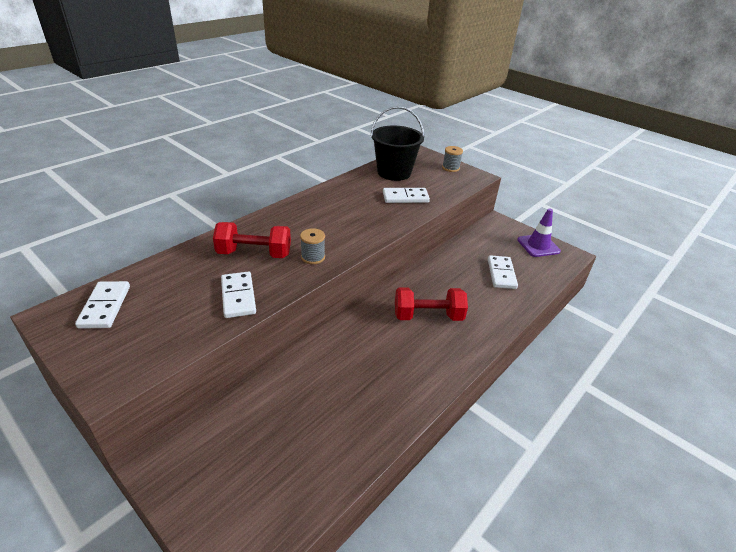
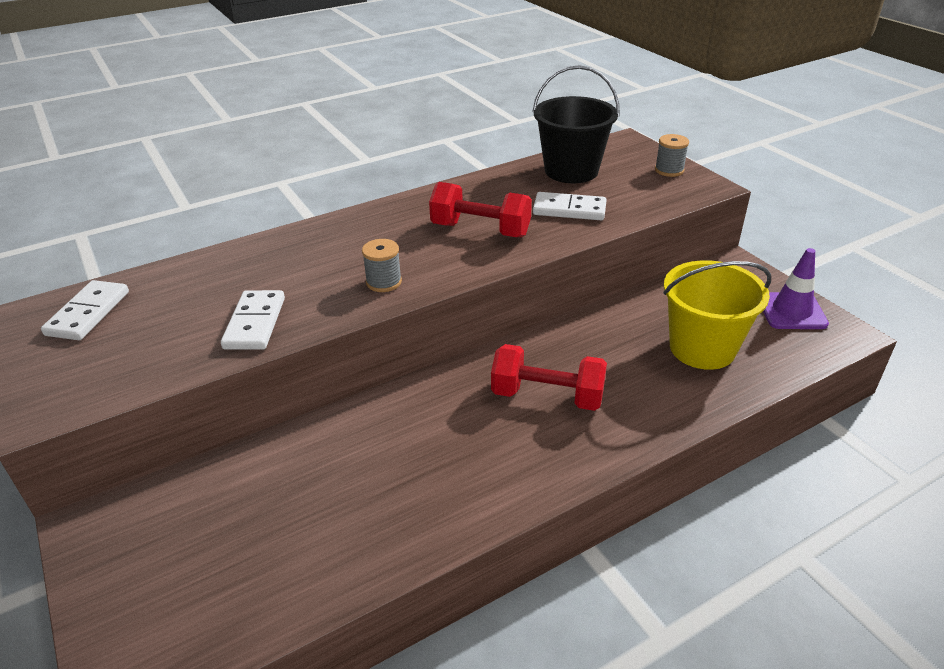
camera: 20 degrees right, 0 degrees up
red dumbbell [213,222,291,258] -> red dumbbell moved to [429,182,532,237]
white domino [488,255,518,289] -> yellow bucket [663,260,771,370]

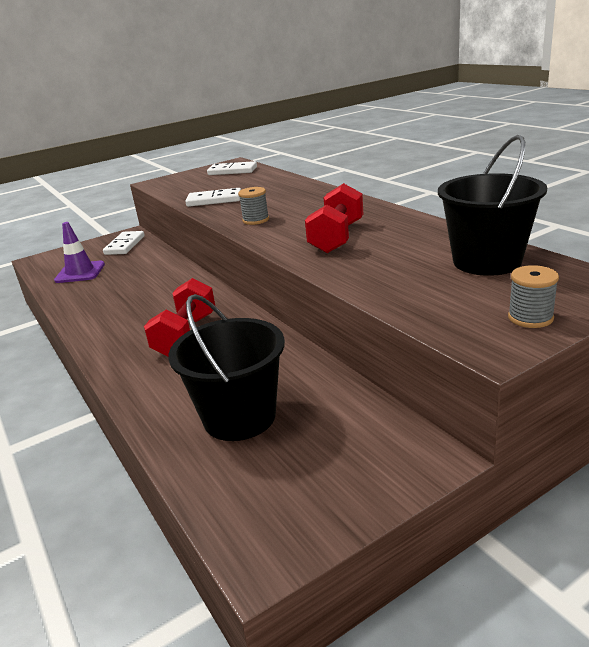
camera: 90 degrees right, 10 degrees down
white domino [533,192,607,220] -> white domino moved to [103,231,145,255]
yellow bucket [663,260,771,370] -> black bucket [168,294,285,441]
purple traffic cone [763,248,829,329] -> purple traffic cone moved to [54,222,105,283]

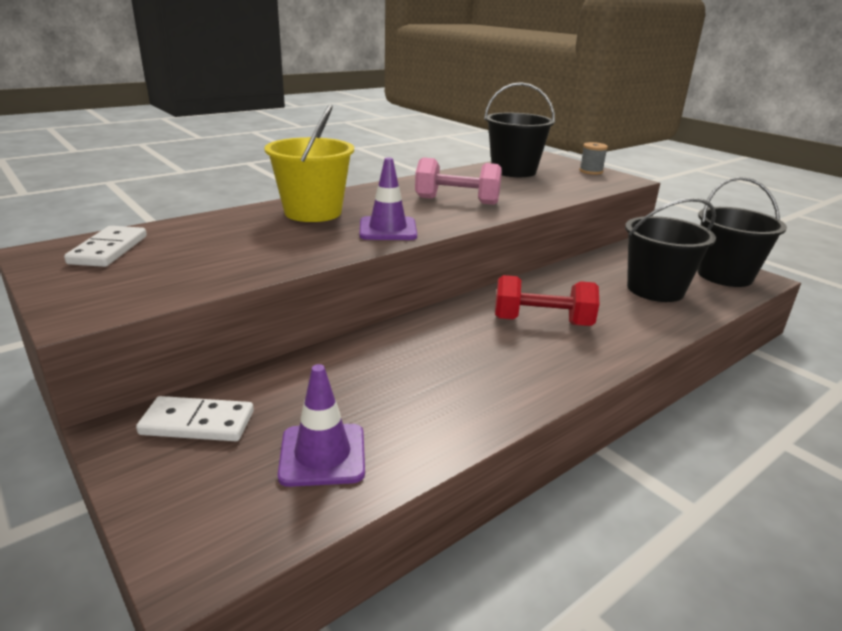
camera: 100 degrees left, 0 degrees up
white domino [185,188,241,207] -> none
grey spool [238,187,269,225] -> purple traffic cone [359,158,417,240]
red dumbbell [305,183,363,253] -> pink dumbbell [415,157,502,205]
none -> yellow bucket [264,104,354,222]
none -> black bucket [697,177,787,287]

